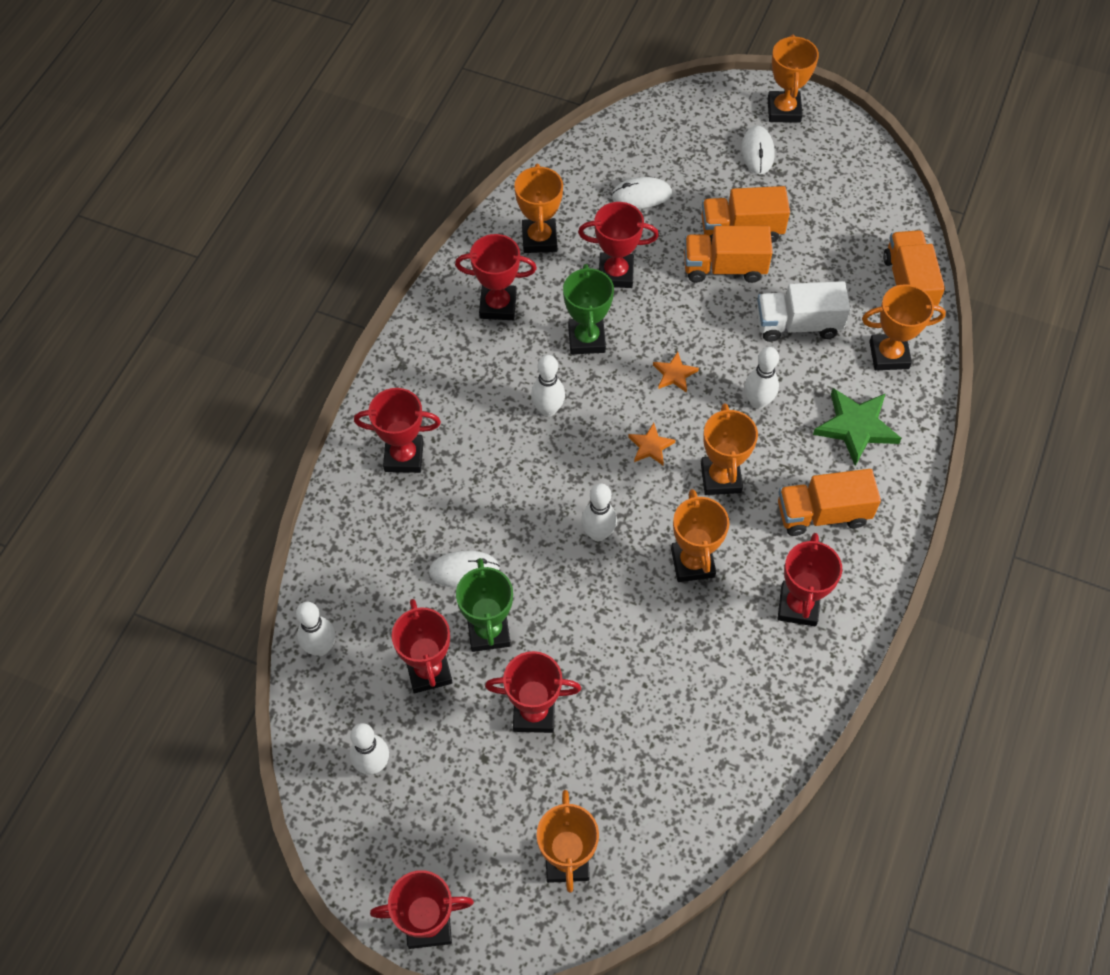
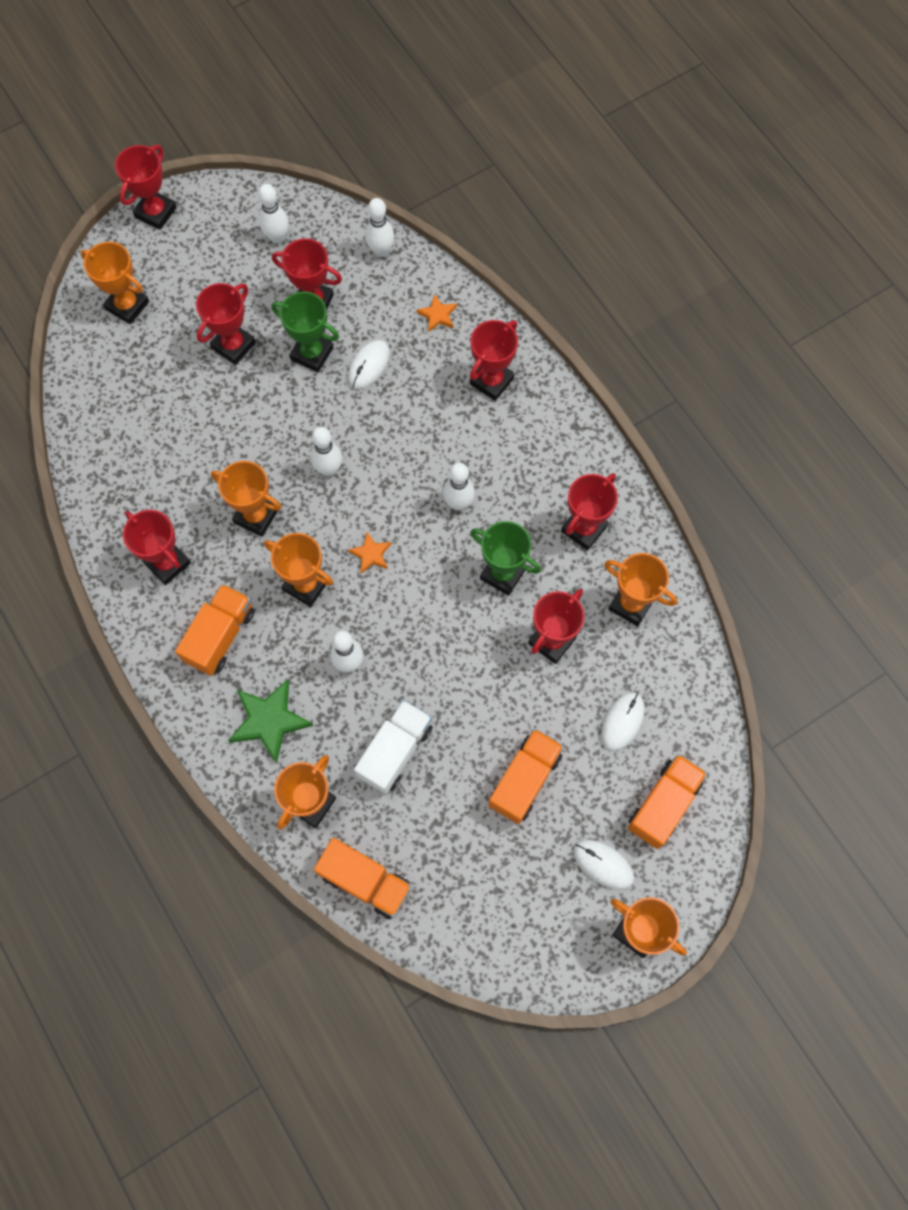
camera: 125 degrees right, 10 degrees up
orange star [653,352,699,393] -> orange star moved to [417,294,457,332]
orange truck [684,226,773,283] -> orange truck moved to [628,754,707,849]

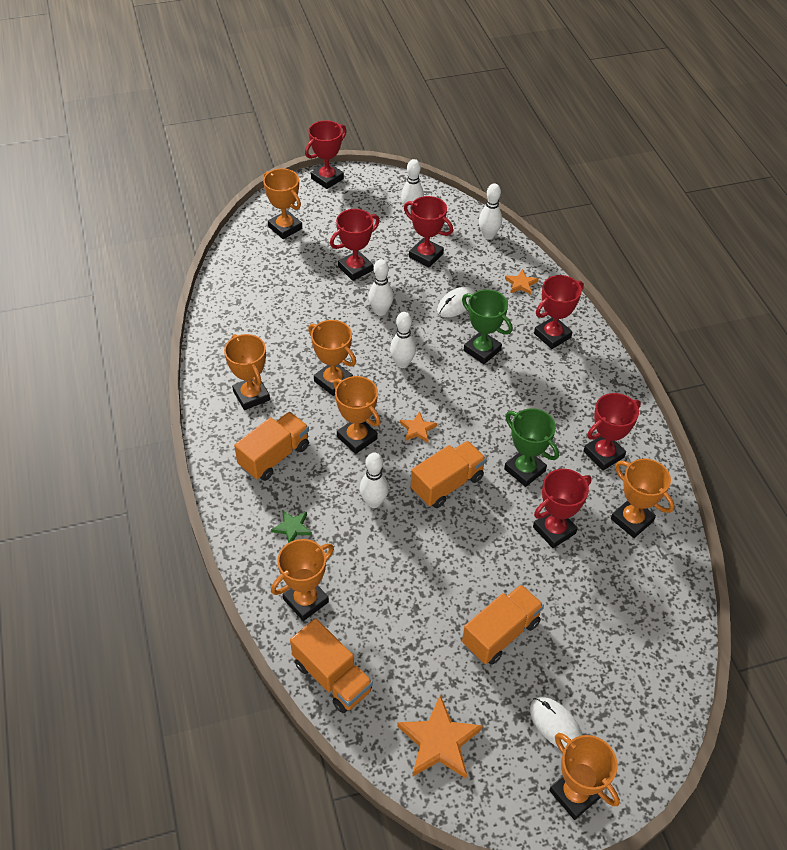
camera: 15 degrees right, 20 degrees down
red trophy [123,510,191,585] -> orange trophy [224,334,270,410]
green star [228,679,313,763] -> green star [271,510,312,543], size x0.55
green trophy [271,292,339,372] -> green trophy moved to [462,289,513,364]
white truck [354,700,432,794] -> none
white bowling pin [443,463,475,510] -> white bowling pin moved to [368,259,394,316]
white mouse [601,692,645,751] -> none
orange truck [628,754,707,849] -> orange truck moved to [411,441,486,508]
none -> orange star [397,695,483,778]

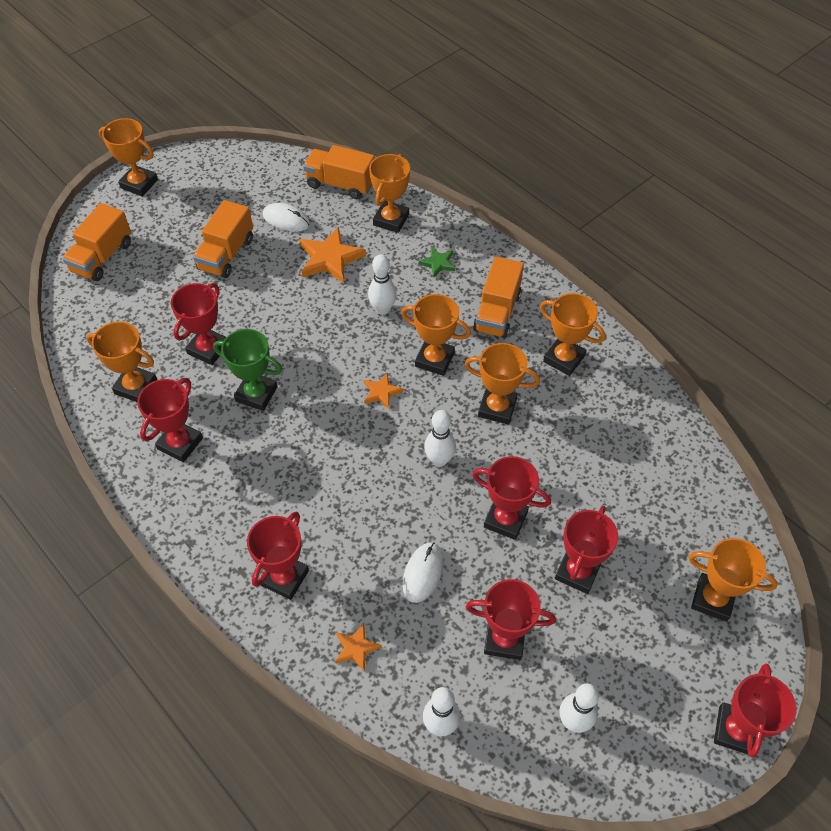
camera: 155 degrees right, 5 degrees up
white bowling pin [368,259,394,316] -> red trophy [472,456,551,540]
orange star [397,695,483,778] -> orange star moved to [300,227,366,283]
orange truck [411,441,486,508] -> orange truck moved to [62,203,131,281]
green trophy [462,289,513,364] -> none
white mouse [530,697,582,747] -> white mouse moved to [263,203,310,232]

